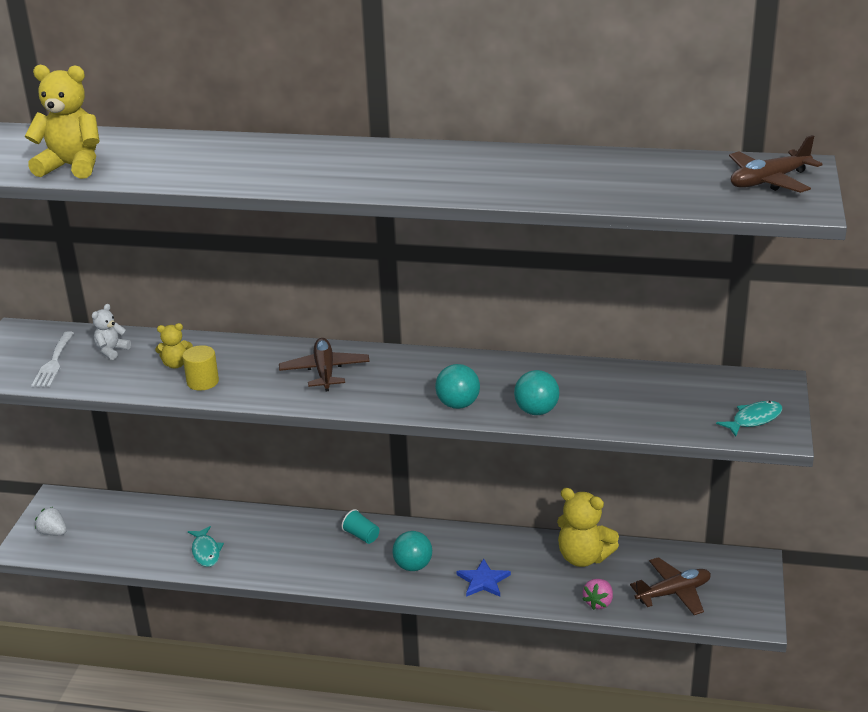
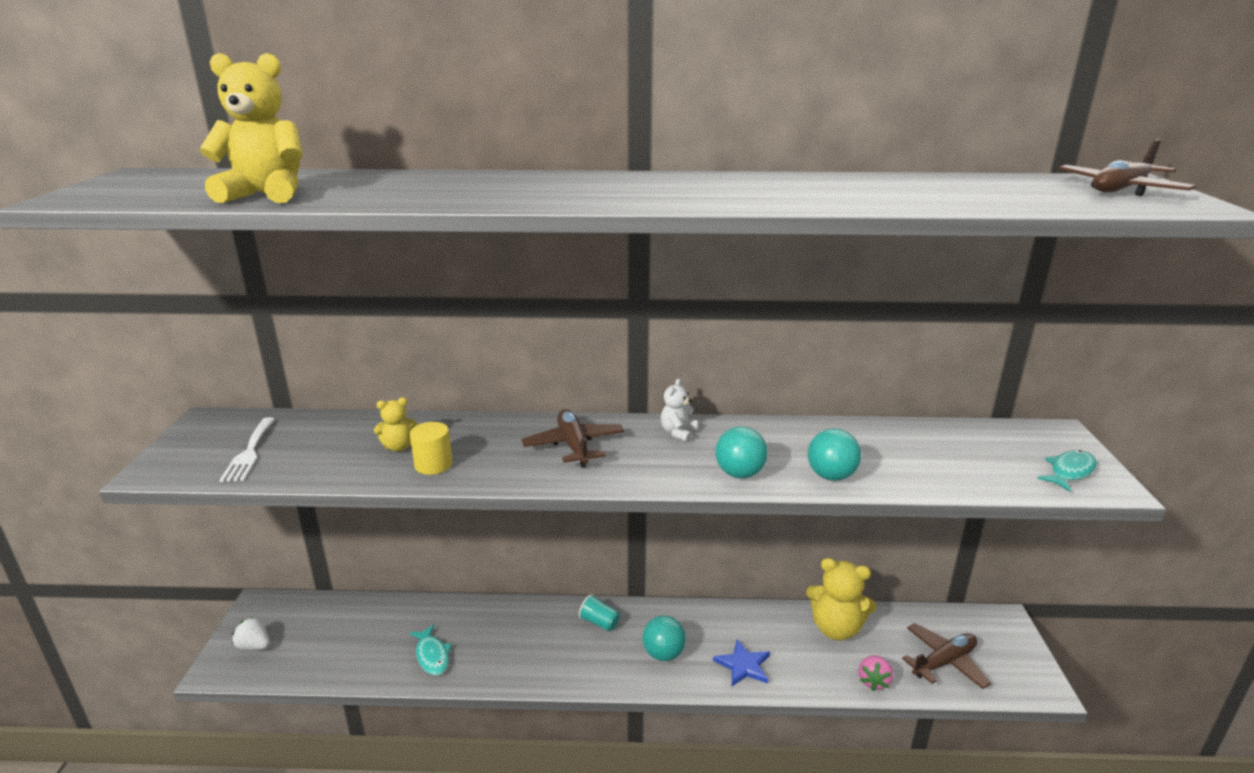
camera: 10 degrees left, 5 degrees down
white teddy bear [92,304,131,360] -> white teddy bear moved to [661,378,698,442]

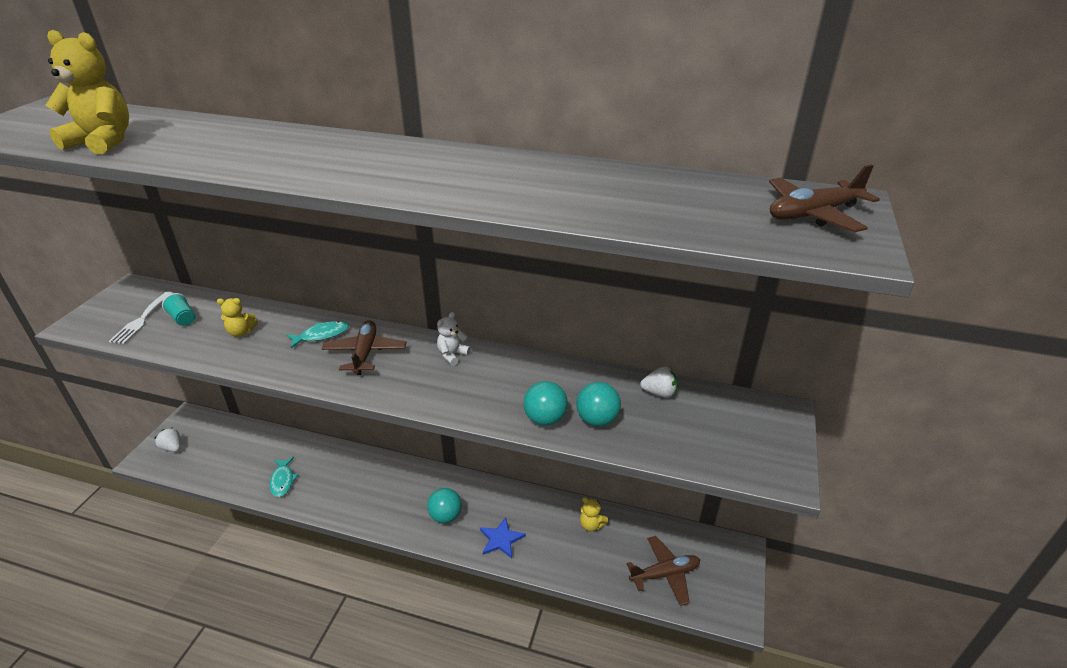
camera: 15 degrees right, 10 degrees up
yellow cylinder [410,422,453,475] -> none
turquoise cup [579,594,620,631] -> turquoise cup moved to [162,293,195,326]
turquoise ball [716,427,768,478] -> turquoise ball moved to [576,382,621,427]
yellow teddy bear [806,558,876,640] -> yellow teddy bear [580,497,608,531], size x0.54
pink strawberry [858,655,893,691] -> none
turquoise fish [1037,450,1097,492] -> turquoise fish moved to [287,321,349,348]
none -> white strawberry [640,366,678,398]

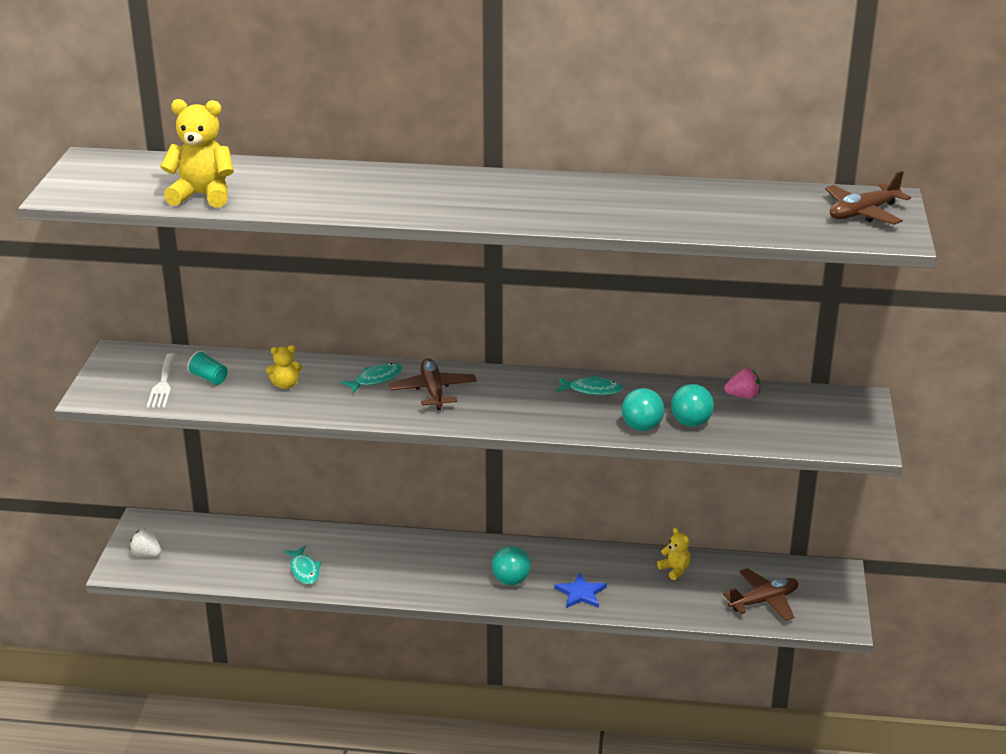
camera: 10 degrees left, 5 degrees down
white teddy bear [437,312,471,366] -> none
yellow teddy bear [580,497,608,531] -> yellow teddy bear turned 150 degrees counterclockwise [657,528,690,580]
white strawberry [640,366,678,398] -> pink strawberry [724,368,760,398]
none -> turquoise fish [556,375,623,395]

